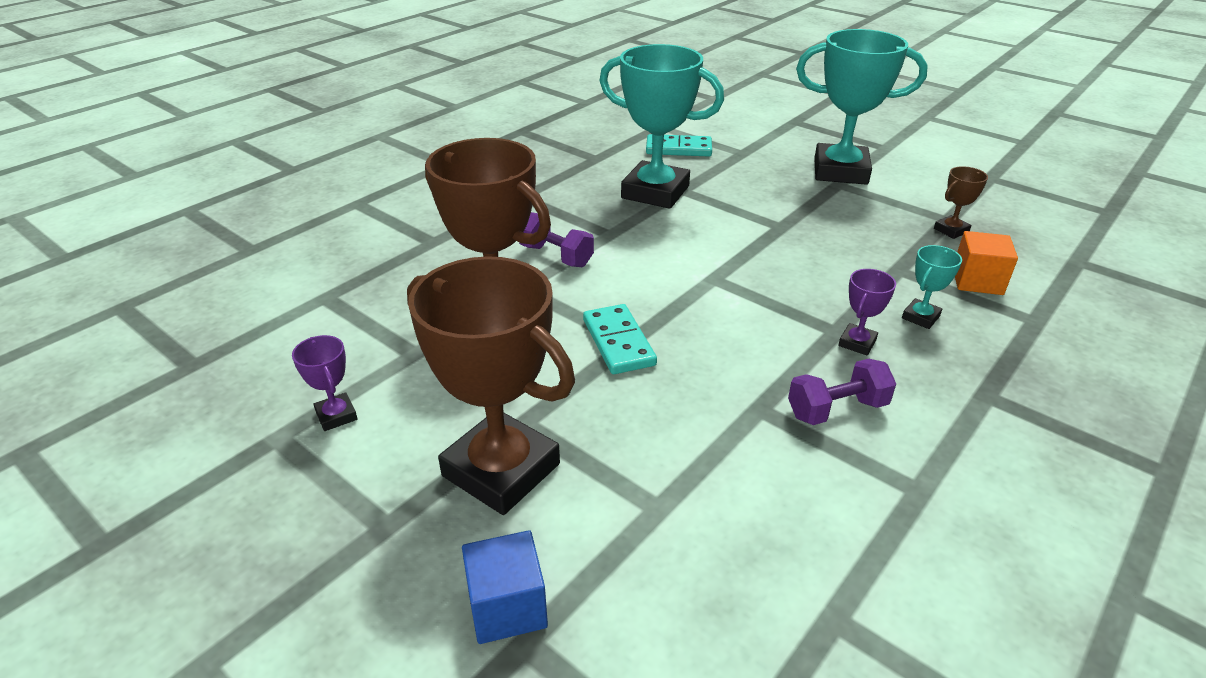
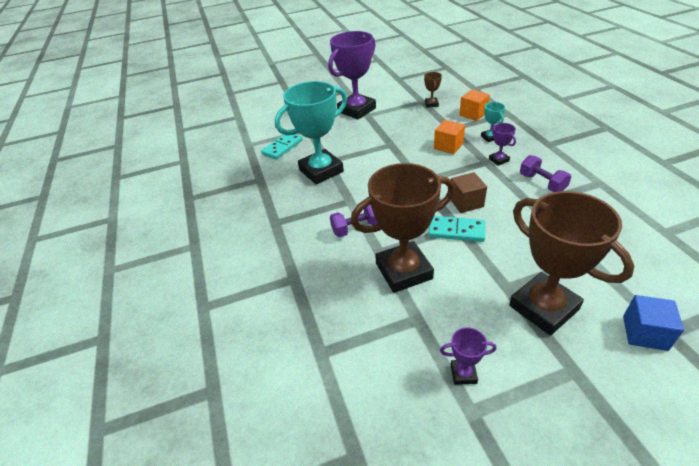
camera: 55 degrees left, 5 degrees up
brown trophy [407,256,575,515] -> brown trophy turned 75 degrees clockwise [509,191,635,336]
purple dumbbell [788,359,896,425] -> purple dumbbell turned 45 degrees counterclockwise [520,155,572,192]
turquoise trophy [796,29,928,185] -> purple trophy [328,31,376,119]
none -> orange cube [434,120,465,154]
none -> brown cube [451,172,487,213]

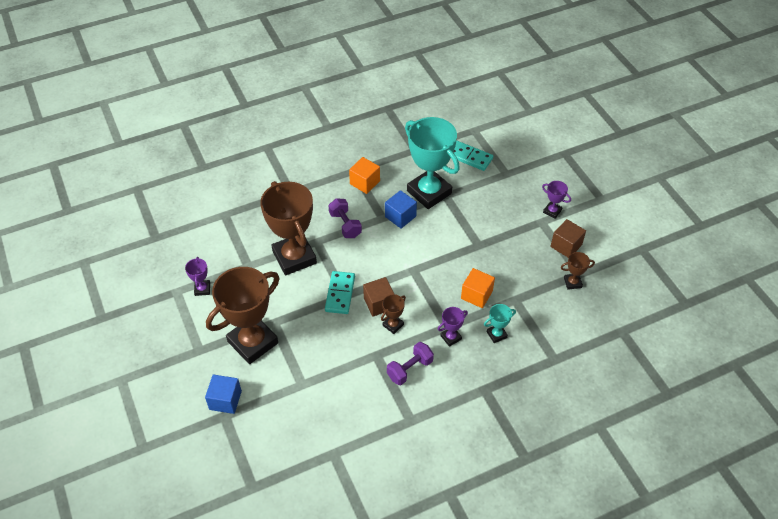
camera: 80 degrees right, 10 degrees up
purple trophy [328,31,376,119] -> purple trophy [542,181,571,219], size x0.42
orange cube [459,89,490,121] -> orange cube moved to [349,157,380,194]
none -> brown trophy [381,294,406,334]
none -> blue cube [385,190,417,229]
none -> brown cube [550,219,586,258]

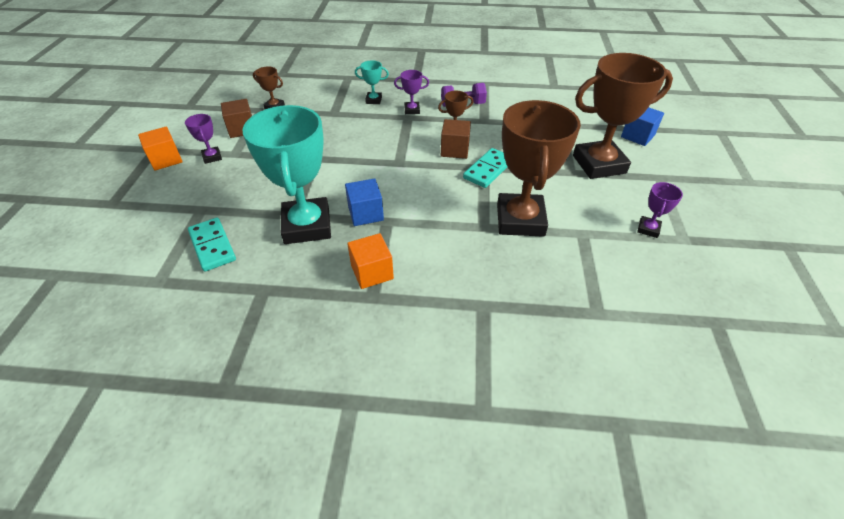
camera: 150 degrees left, 5 degrees down
purple dumbbell [328,199,362,238] -> none
orange cube [461,268,495,308] -> orange cube moved to [138,127,183,171]

